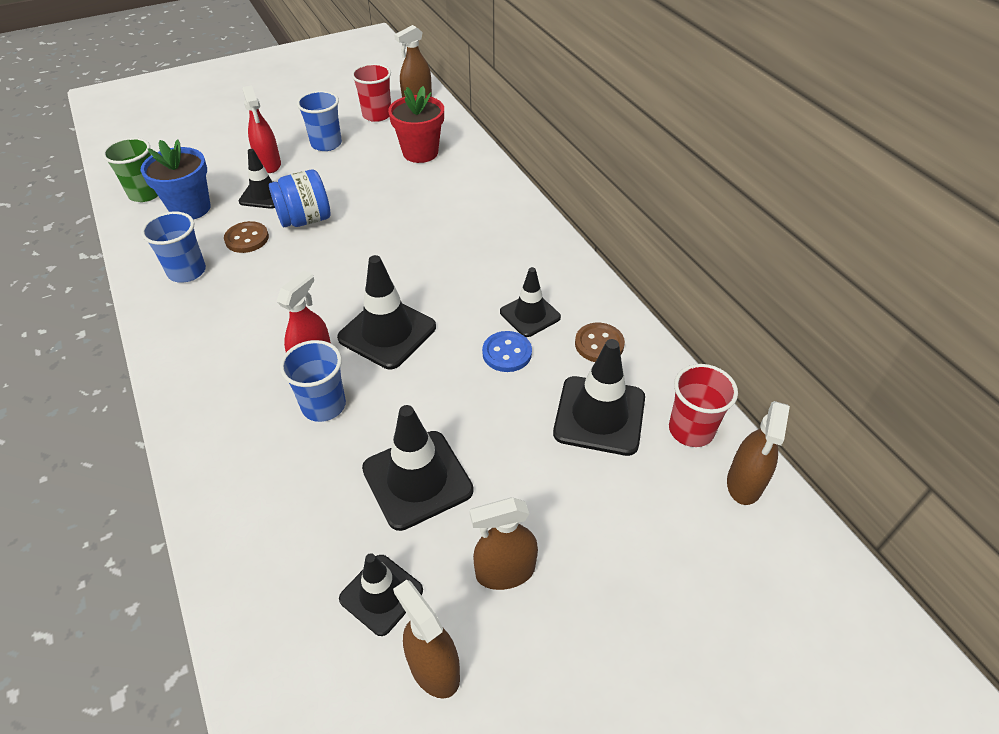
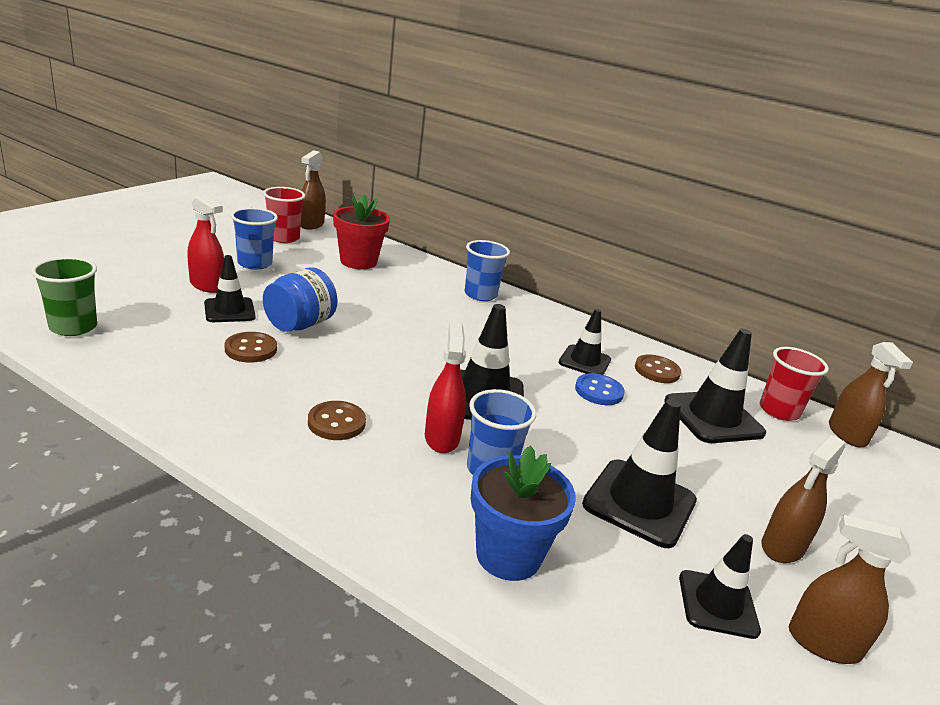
camera: 35 degrees left, 20 degrees down
blue flower pot [140,139,210,220] -> blue flower pot moved to [471,445,576,581]
blue cup [141,212,206,283] -> blue cup moved to [465,240,510,301]
none -> brown button [308,401,366,440]

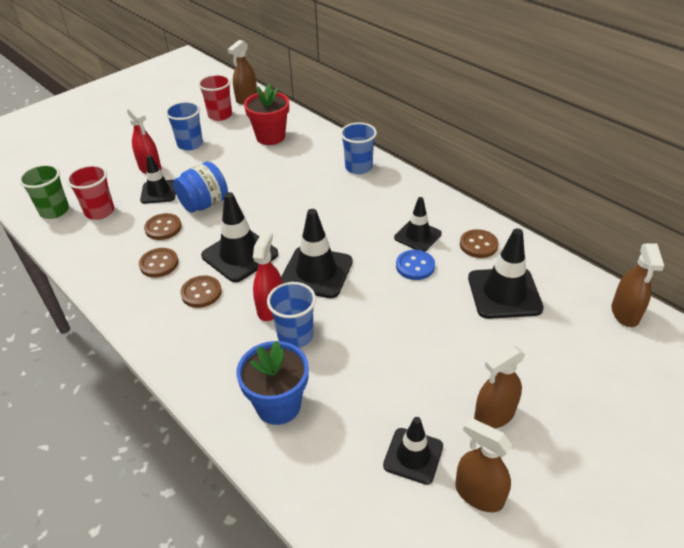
camera: 20 degrees right, 15 degrees up
black traffic cone [582,399,697,548] -> black traffic cone moved to [201,192,278,282]
red cup [760,347,829,421] -> red cup moved to [67,165,114,220]
none -> brown button [139,248,179,277]

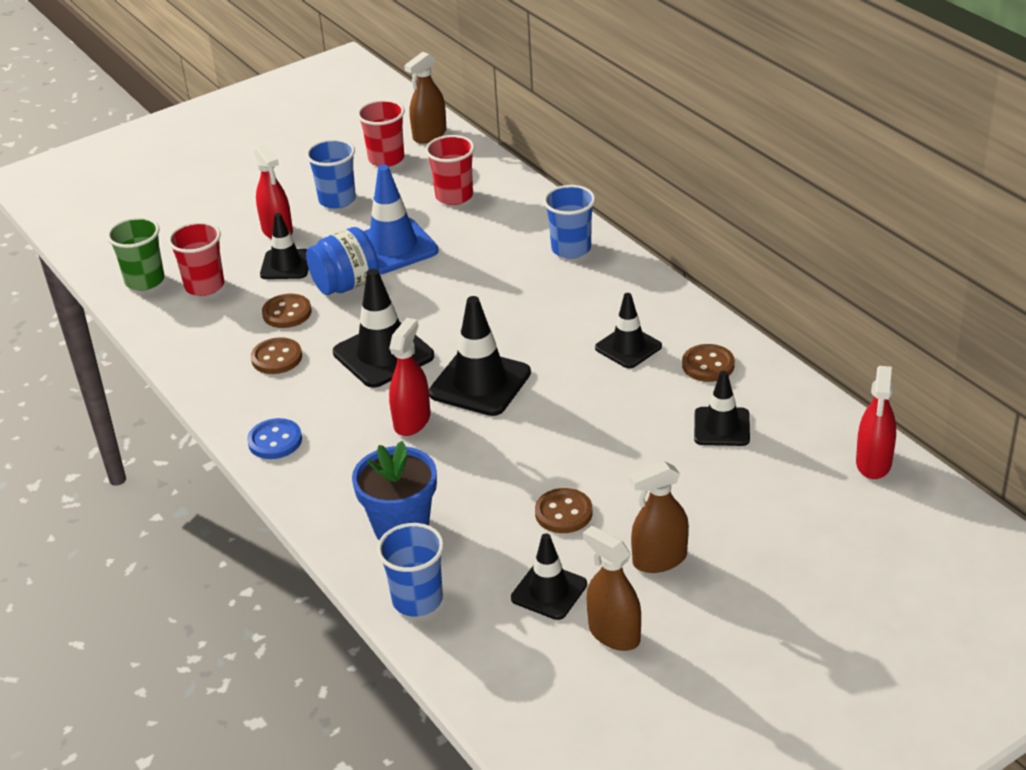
camera: 10 degrees right, 5 degrees down
brown button [180,275,222,308] -> brown button moved to [535,488,593,533]
red flower pot [244,84,289,145] -> red cup [425,135,475,205]
blue cup [267,282,316,348] -> blue cup moved to [377,523,444,617]
blue button [396,250,435,280] -> blue button moved to [247,418,302,459]
black traffic cone [468,228,544,319] -> black traffic cone [694,371,750,446], size x0.64
brown spray bottle [612,243,664,327] -> red spray bottle [856,366,896,479]
none -> blue traffic cone [363,165,439,274]

